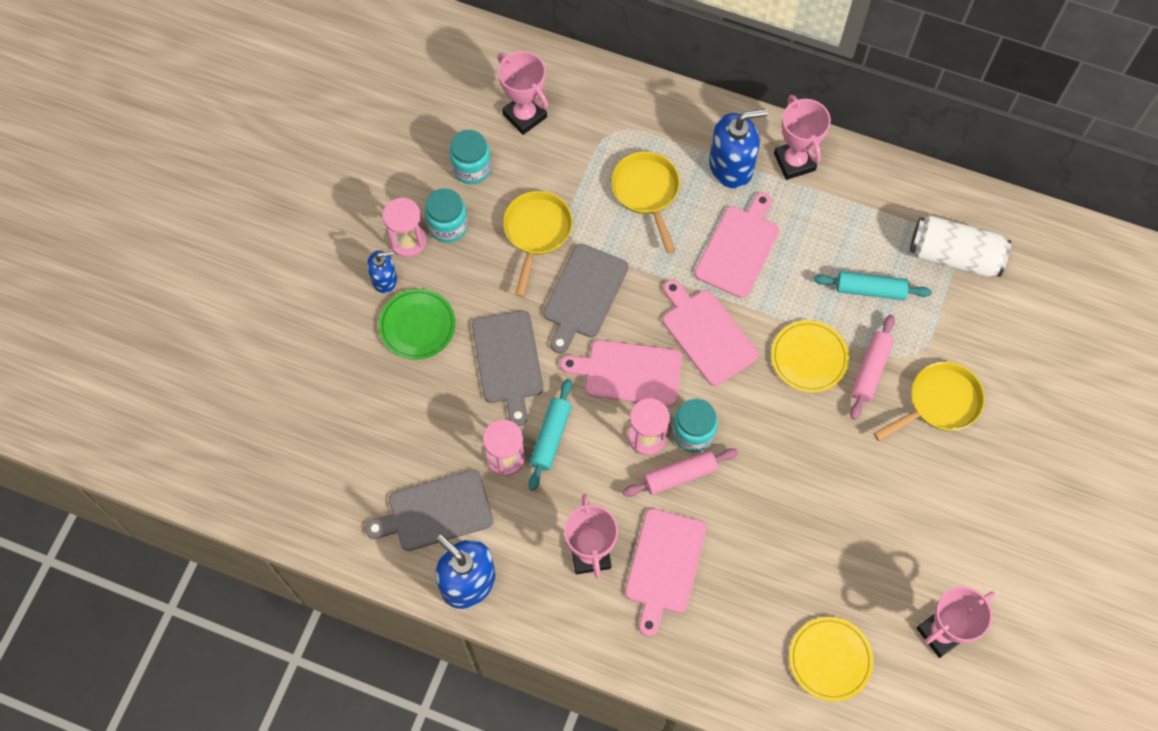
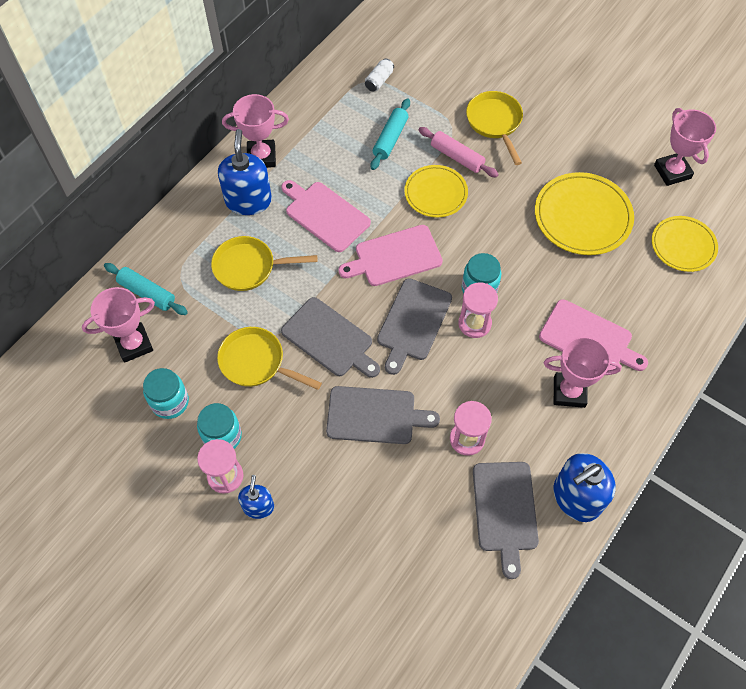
camera: 75 degrees left, 5 degrees down
green plate [379,289,456,360] -> none
turquoise rolling pin [529,379,572,491] -> turquoise rolling pin moved to [104,263,188,315]
pink cutting board [560,340,682,407] -> grey cutting board [377,278,452,375]
pink rolling pin [623,448,738,497] -> none
white can [910,215,1011,277] -> white can [365,58,394,91], size x0.48
none -> yellow plate [535,172,634,255]

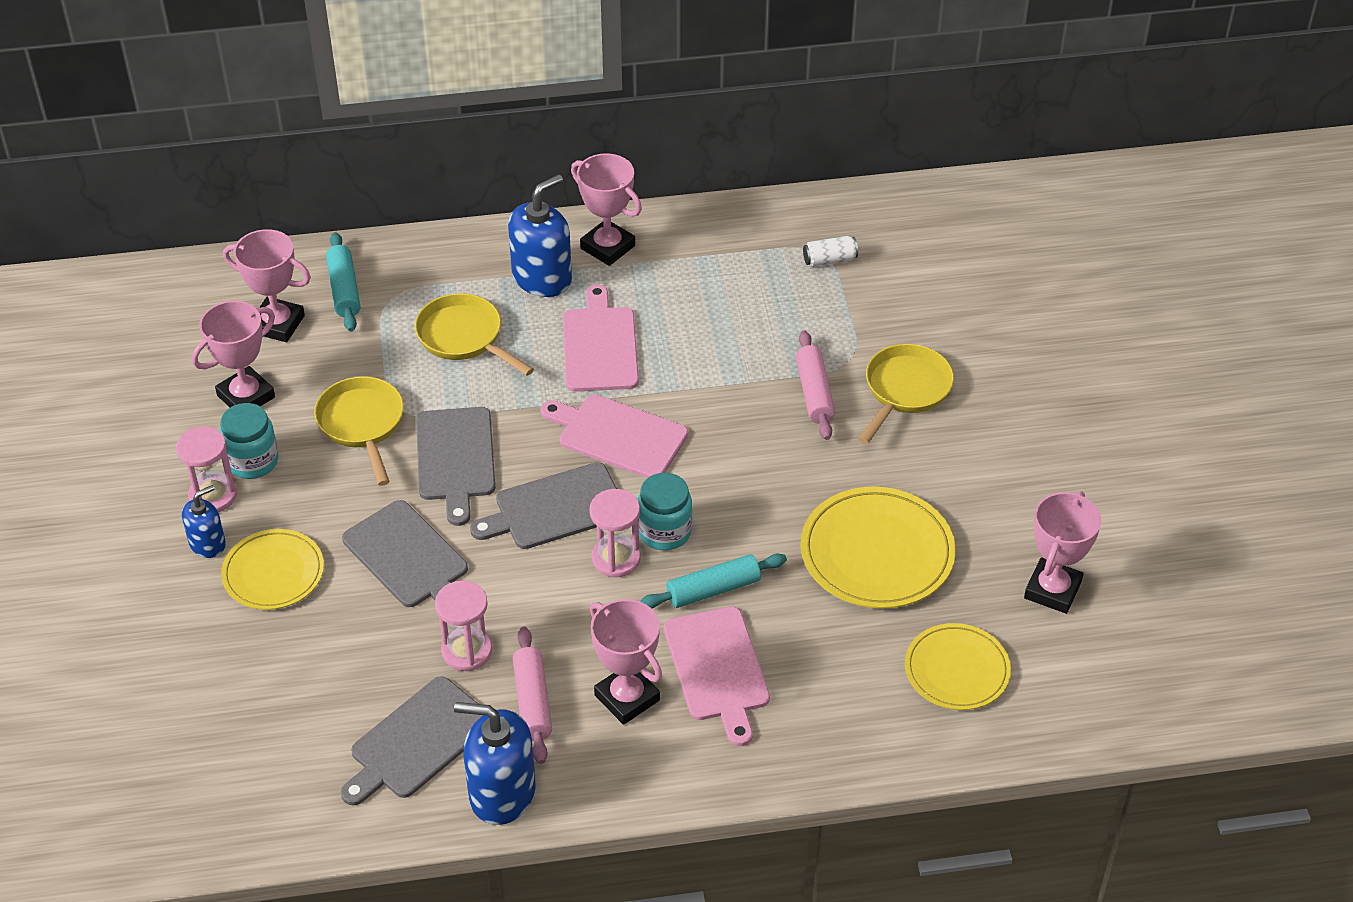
camera: 45 degrees right, 15 degrees down
turquoise jar [143,368,189,419] -> pink trophy [192,301,275,407]
turquoise rolling pin [371,98,410,170] -> turquoise rolling pin moved to [640,554,787,609]
yellow plate [404,165,468,217] -> yellow plate moved to [221,529,324,610]
none -> pink rolling pin [513,626,552,764]

